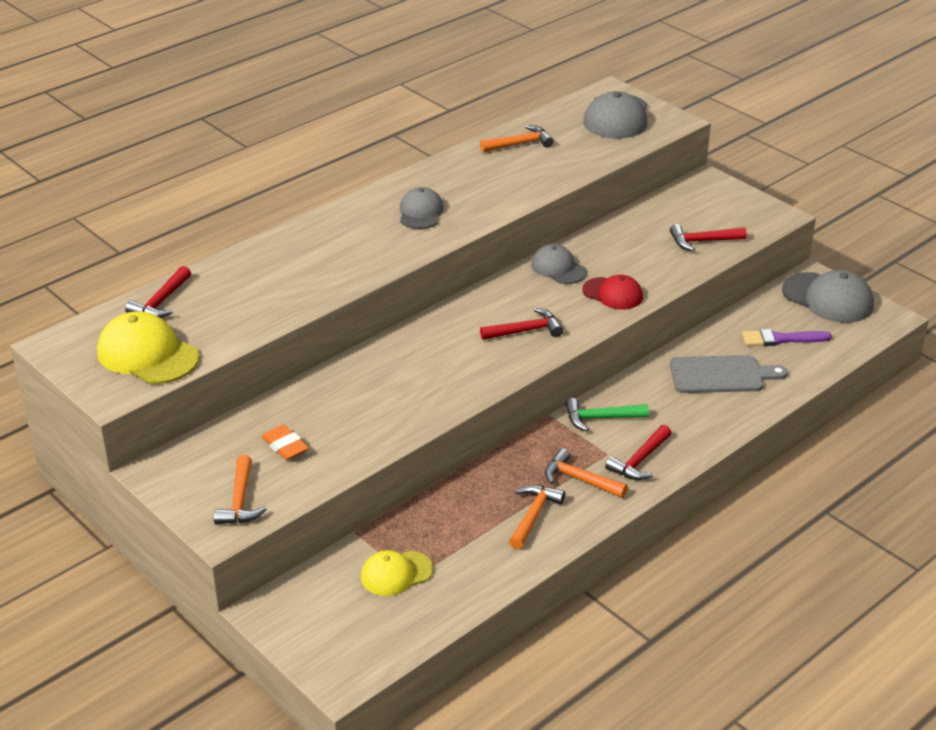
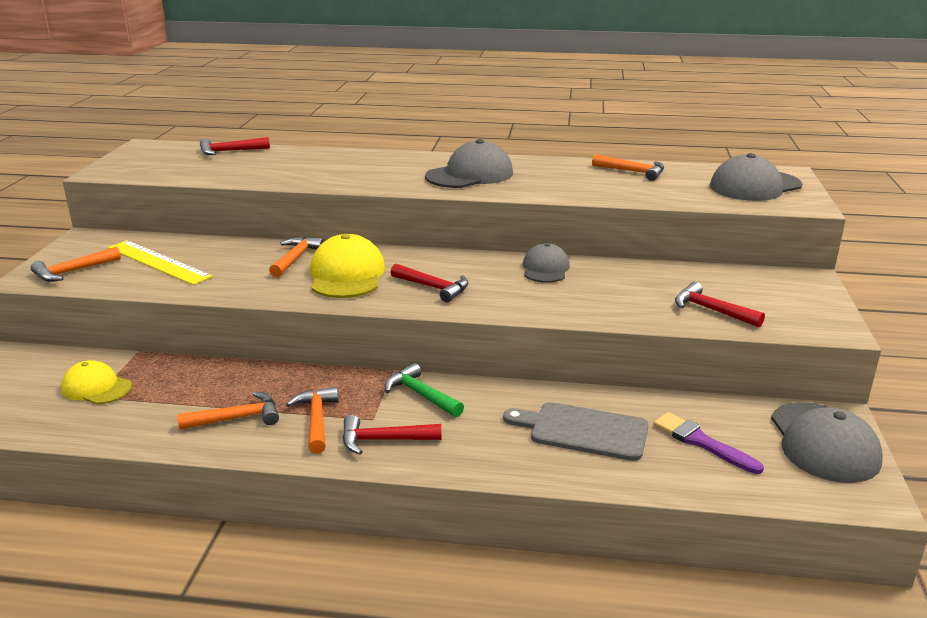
camera: 50 degrees right, 10 degrees down
yellow cap [97,311,199,384] -> yellow cap moved to [310,234,385,298]
orange eraser [262,425,309,460] -> yellow ruler [108,240,213,285]
grey cap [400,187,444,229] -> grey cap [425,139,513,188], size x1.58
red cap [582,275,643,310] -> none
grey cutting board [670,355,788,393] -> grey cutting board turned 150 degrees clockwise [503,402,649,461]
none -> orange hammer [269,236,325,277]

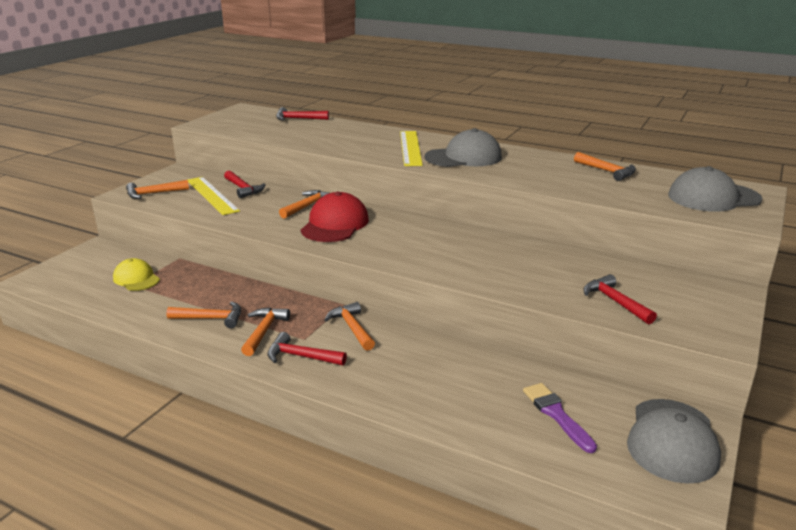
camera: 20 degrees right, 0 degrees up
yellow cap [310,234,385,298] -> red cap [301,192,369,242]
green hammer [385,363,464,417] -> orange hammer [324,302,375,351]
red hammer [391,264,468,302] -> red hammer moved to [224,170,266,198]
grey cutting board [503,402,649,461] -> none
grey cap [523,243,570,283] -> none
none -> yellow ruler [400,131,423,166]

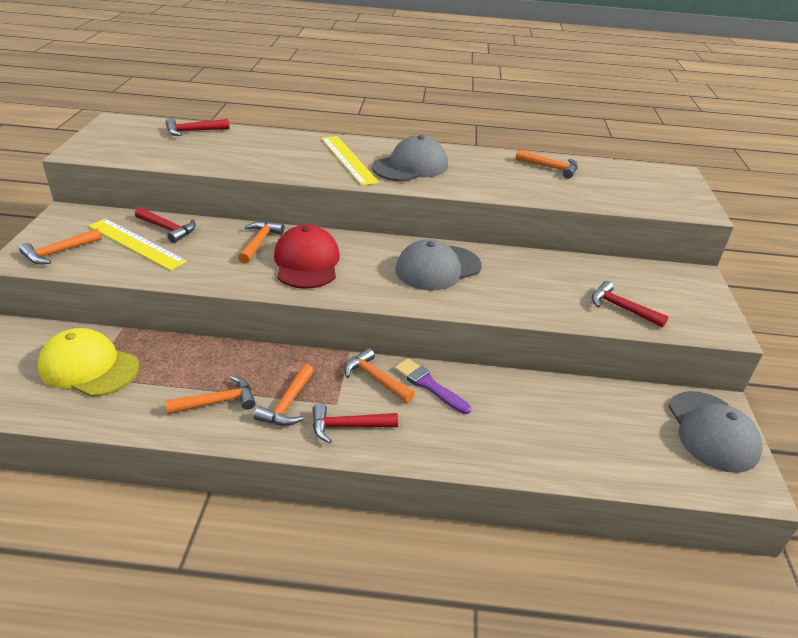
camera: 25 degrees left, 10 degrees up
yellow cap [113,258,160,291] -> yellow cap [37,328,139,397], size x1.58
orange hammer [241,308,290,356] -> orange hammer turned 150 degrees counterclockwise [254,364,314,426]
purple brush [523,383,597,453] -> purple brush moved to [394,358,471,414]
grey cap [668,166,762,212] -> grey cap moved to [395,239,482,291]

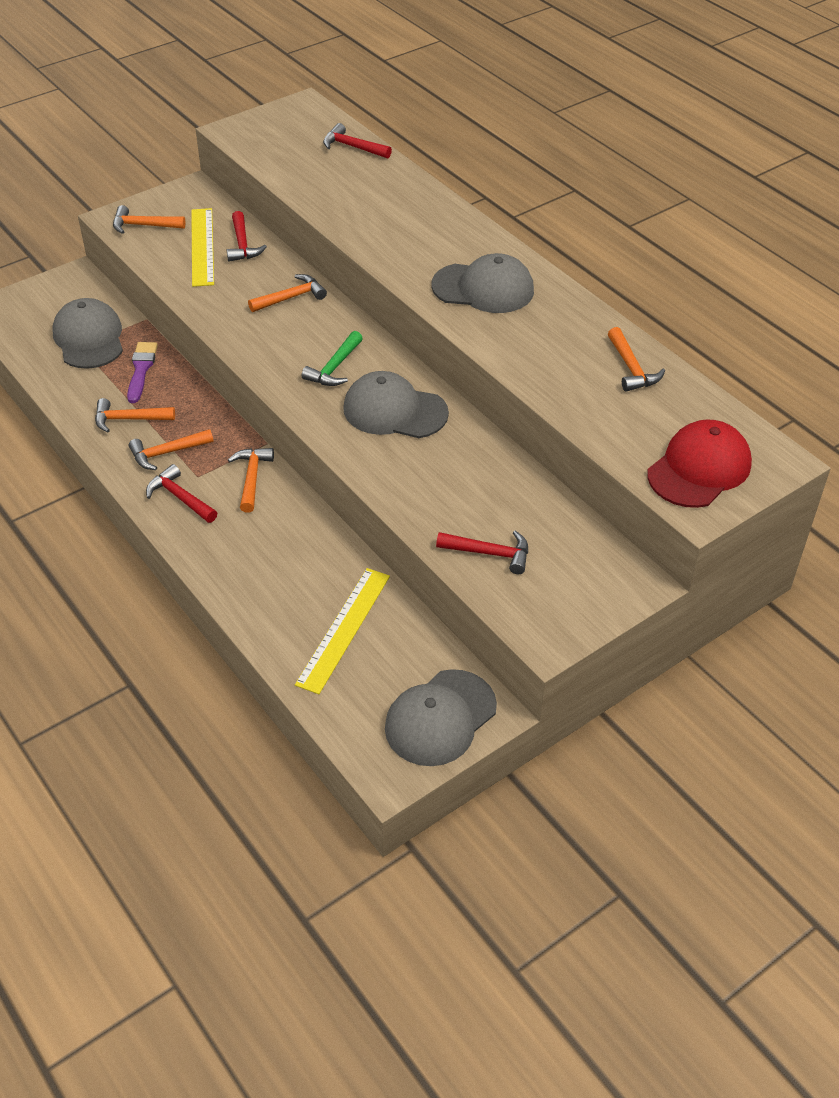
camera: 50 degrees right, 10 degrees up
yellow cap [37,328,139,397] -> grey cap [53,298,123,369]
orange hammer [166,376,255,414] -> orange hammer turned 150 degrees clockwise [95,398,175,433]
red cap [274,225,340,289] -> red cap moved to [647,419,752,508]
yellow ruler [321,136,379,186] -> yellow ruler moved to [295,568,390,694]
purple brush [394,358,471,414] -> purple brush moved to [127,342,158,403]
red hammer [592,281,669,328] -> red hammer turned 105 degrees clockwise [436,530,528,574]
none -> green hammer [302,331,363,386]

